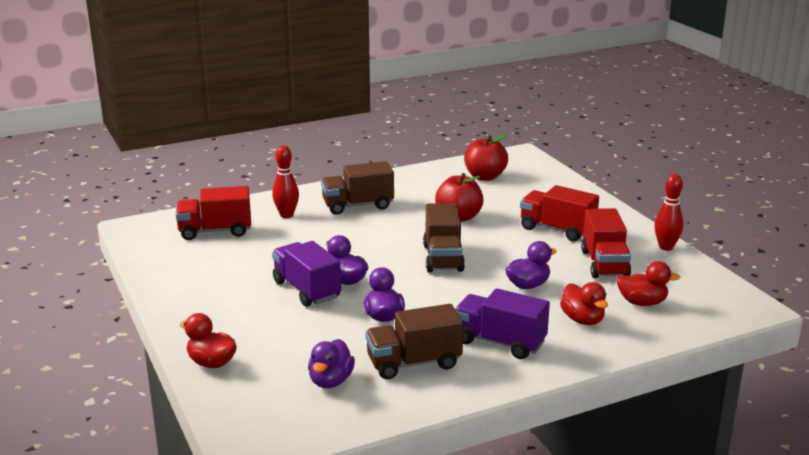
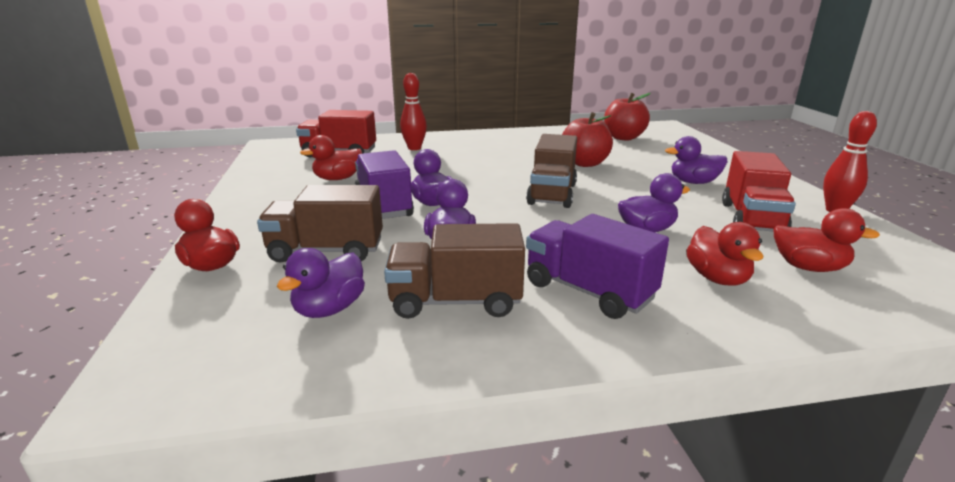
camera: 15 degrees right, 0 degrees up
brown truck [321,161,394,215] -> brown truck moved to [257,185,383,263]
red truck [520,185,599,242] -> purple duck [665,136,727,184]
none -> red duck [300,135,362,180]

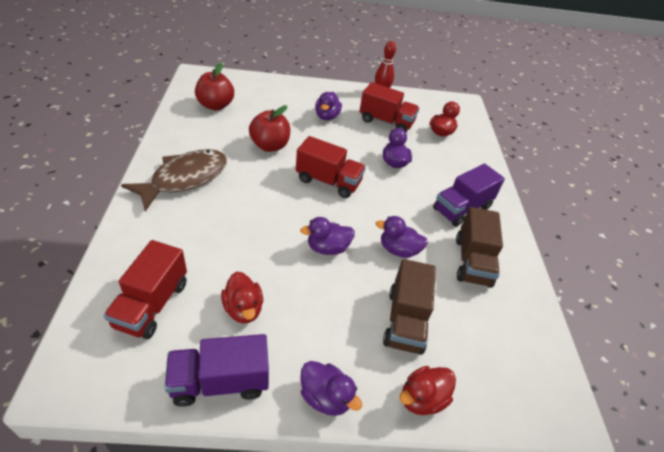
camera: 85 degrees left, 20 degrees up
purple duck [277,248,365,318] -> purple duck moved to [300,361,362,416]
purple truck [355,150,414,219] -> purple truck moved to [164,334,269,407]
red bowling pin [400,73,427,150] -> none
brown truck [526,134,577,208] -> red truck [296,136,366,198]
red duck [686,222,763,285] -> none
none -> brown fish [121,149,227,211]

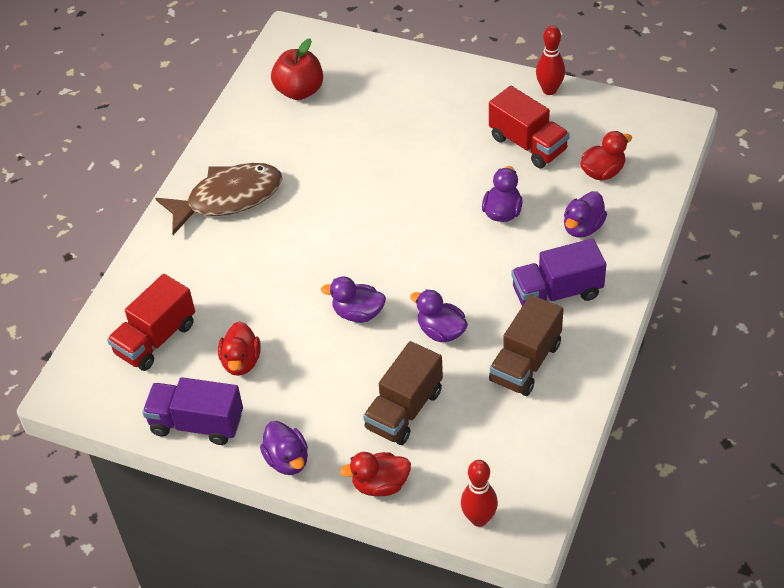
camera: 30 degrees right, 5 degrees up
red apple [249,105,290,152] -> none
red truck [296,136,366,198] -> none
purple duck [315,92,342,120] -> purple duck moved to [564,191,607,238]
none -> red bowling pin [461,460,498,527]

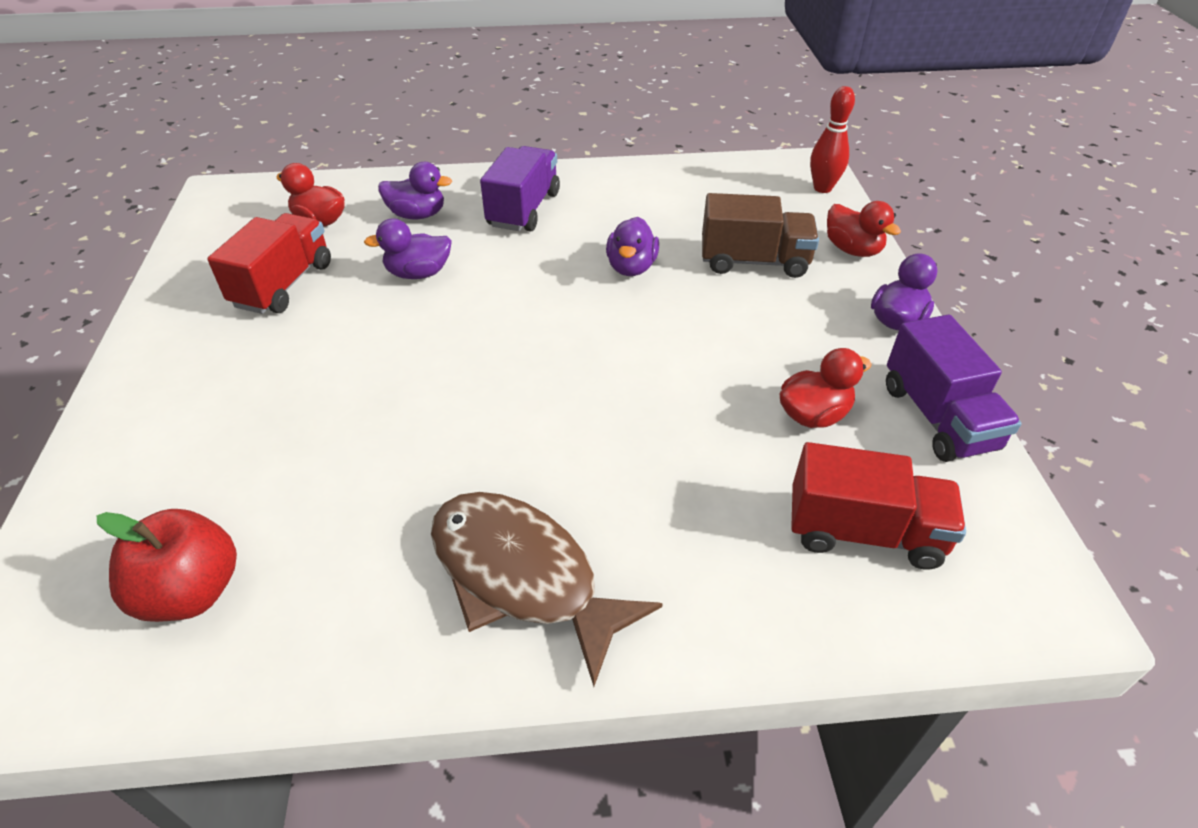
camera: 120 degrees left, 5 degrees down
purple duck [321,276,386,323] -> none
brown truck [489,295,563,396] -> none
purple truck [511,238,606,306] -> purple truck turned 120 degrees counterclockwise [480,146,560,231]
red bowling pin [536,26,565,95] -> none

